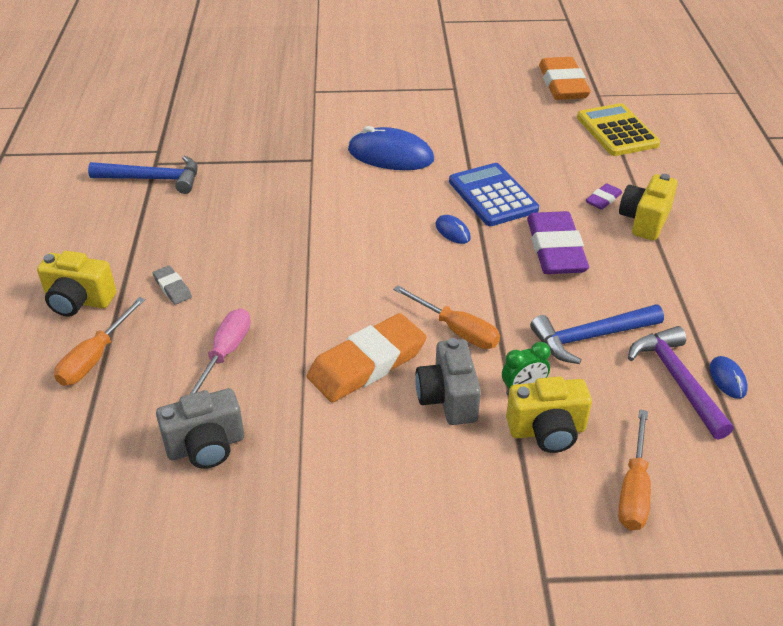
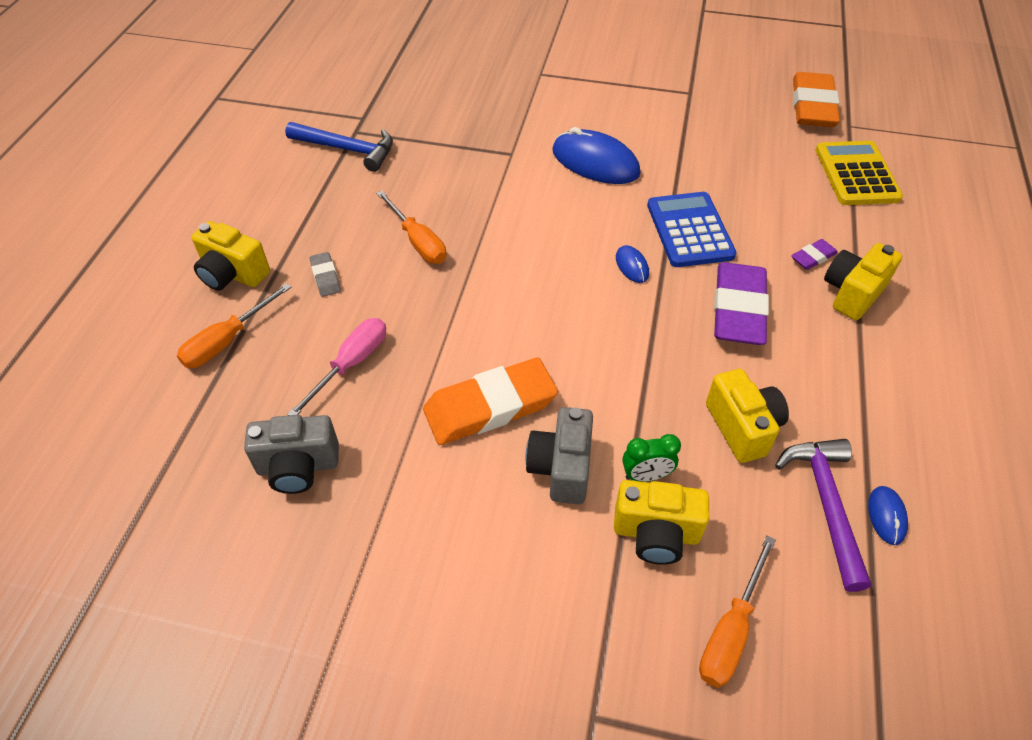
camera: 15 degrees right, 10 degrees up
orange screwdriver [393,285,500,349] -> orange screwdriver moved to [376,190,446,264]
blue hammer [530,304,664,364] -> yellow camera [706,369,789,463]

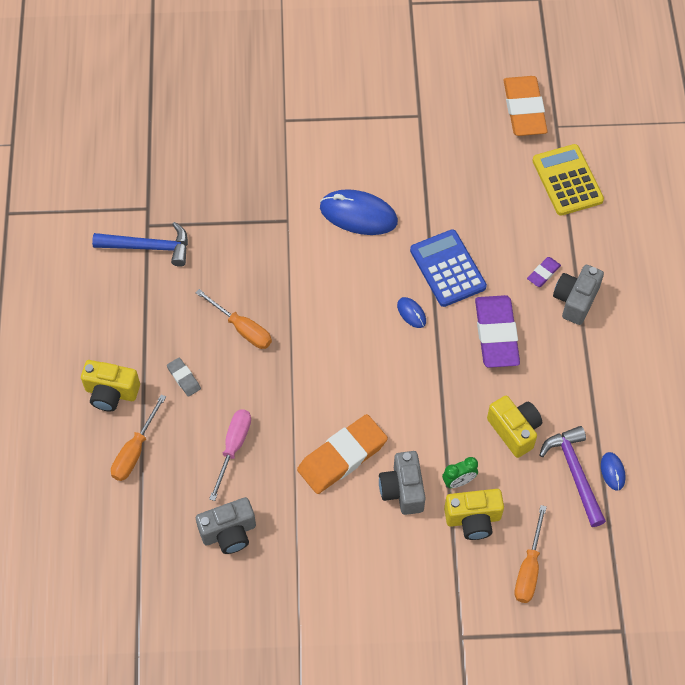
camera: 15 degrees left, 10 degrees up
yellow camera [824,243,902,320] -> grey camera [553,265,604,325]

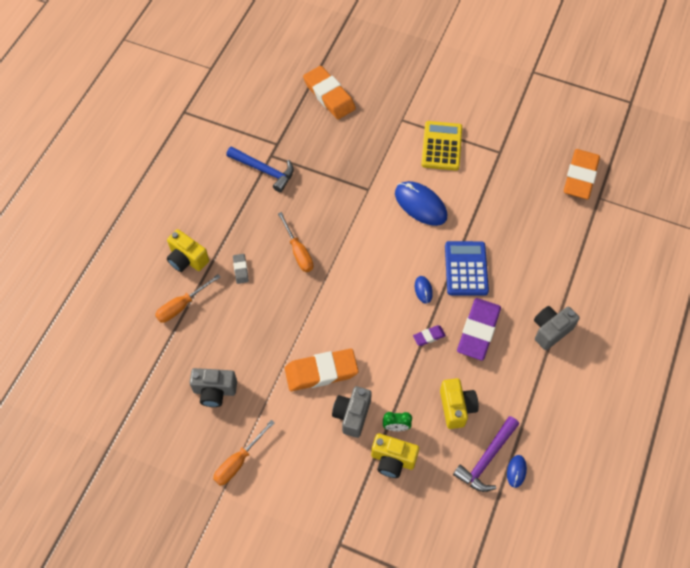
camera: 25 degrees right, 0 degrees up
pink screwdriver [209,409,251,501] -> none
orange screwdriver [515,505,547,603] -> orange screwdriver moved to [213,420,275,486]
purple eraser [527,257,561,287] -> purple eraser moved to [413,325,446,346]
yellow calculator [532,144,604,216] -> yellow calculator moved to [421,121,462,171]
purple hammer [539,426,606,527] -> purple hammer turned 150 degrees counterclockwise [453,416,519,492]
none -> orange eraser [303,66,356,119]

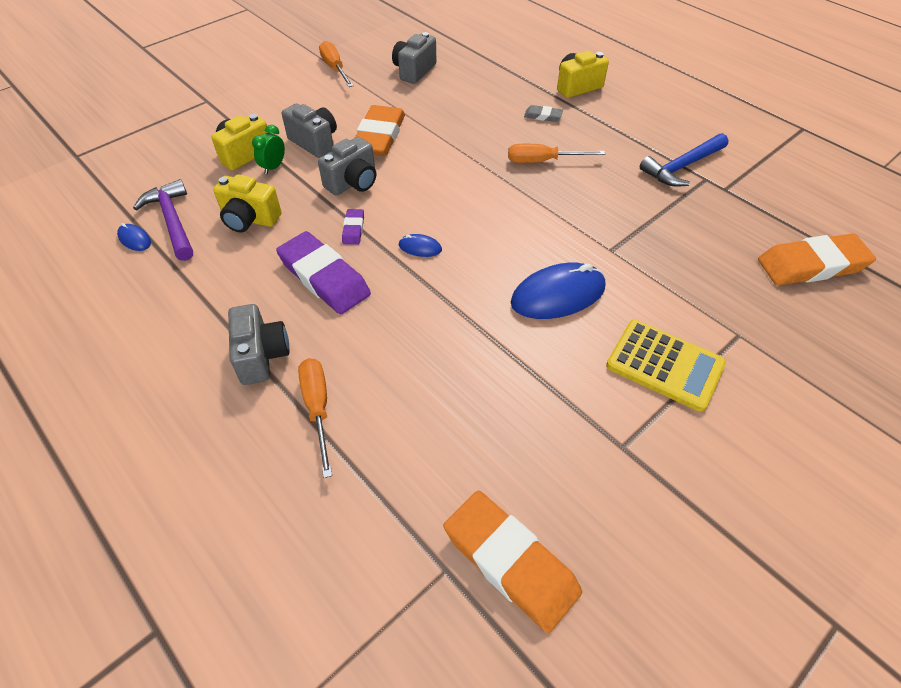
camera: 115 degrees right, 10 degrees down
orange screwdriver [155,274,220,323] -> orange screwdriver moved to [298,358,332,478]
blue calculator [445,241,489,296] -> none
none -> grey camera [318,137,376,195]

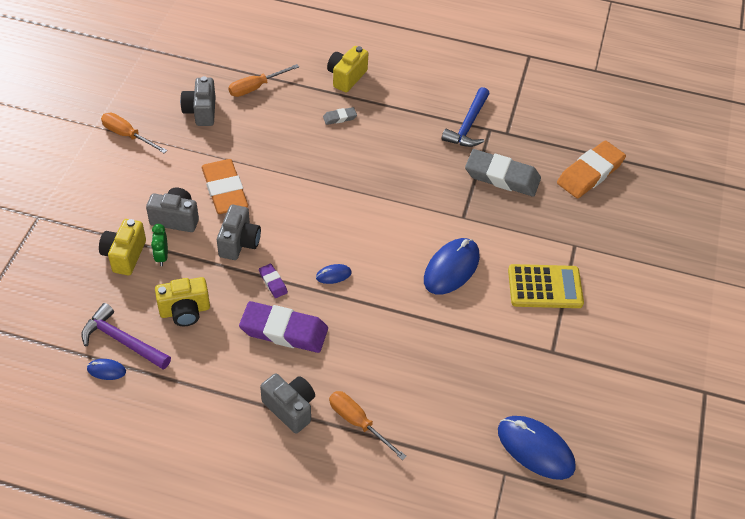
camera: 35 degrees left, 0 degrees up
orange eraser [444,490,582,633] -> blue mouse [498,416,576,480]
orange screwdriver [508,144,605,163] -> orange screwdriver moved to [228,64,299,97]
none -> grey eraser [465,149,541,197]

